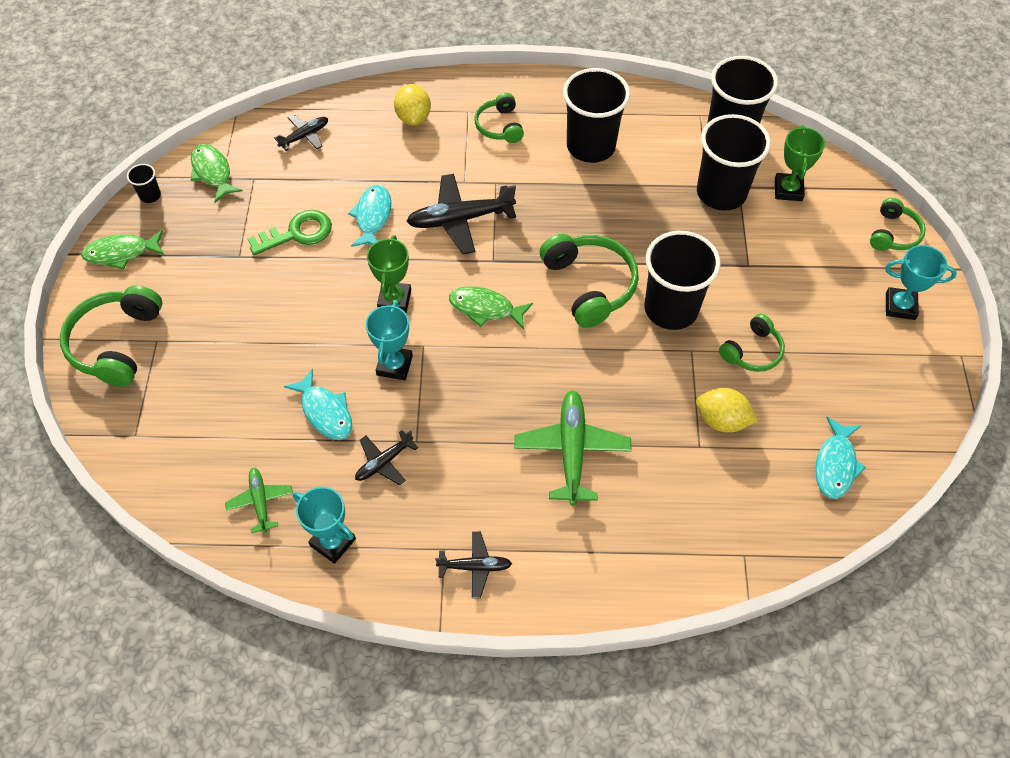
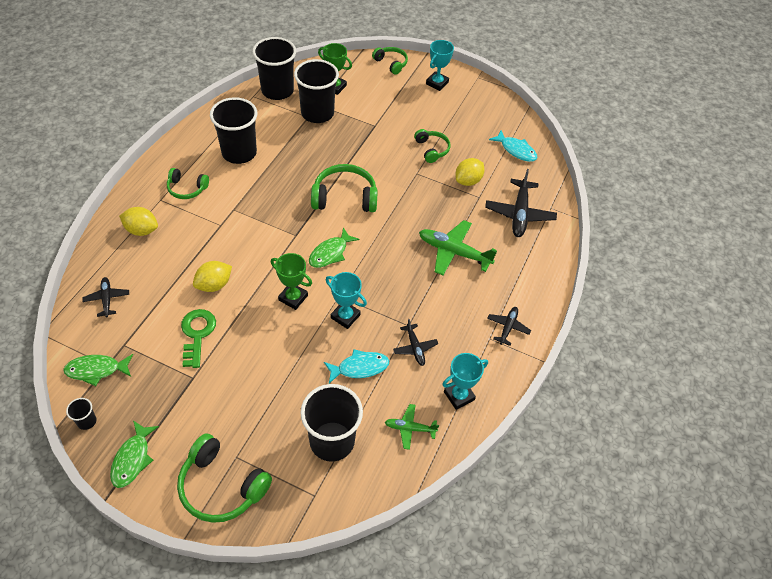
camera: 70 degrees left, 5 degrees down
turquoise fish [348,185,391,247] -> yellow lemon [193,261,232,292]
black plane [406,174,516,254] -> black plane moved to [485,169,557,237]
black cup [645,231,721,330] -> black cup moved to [300,384,363,462]

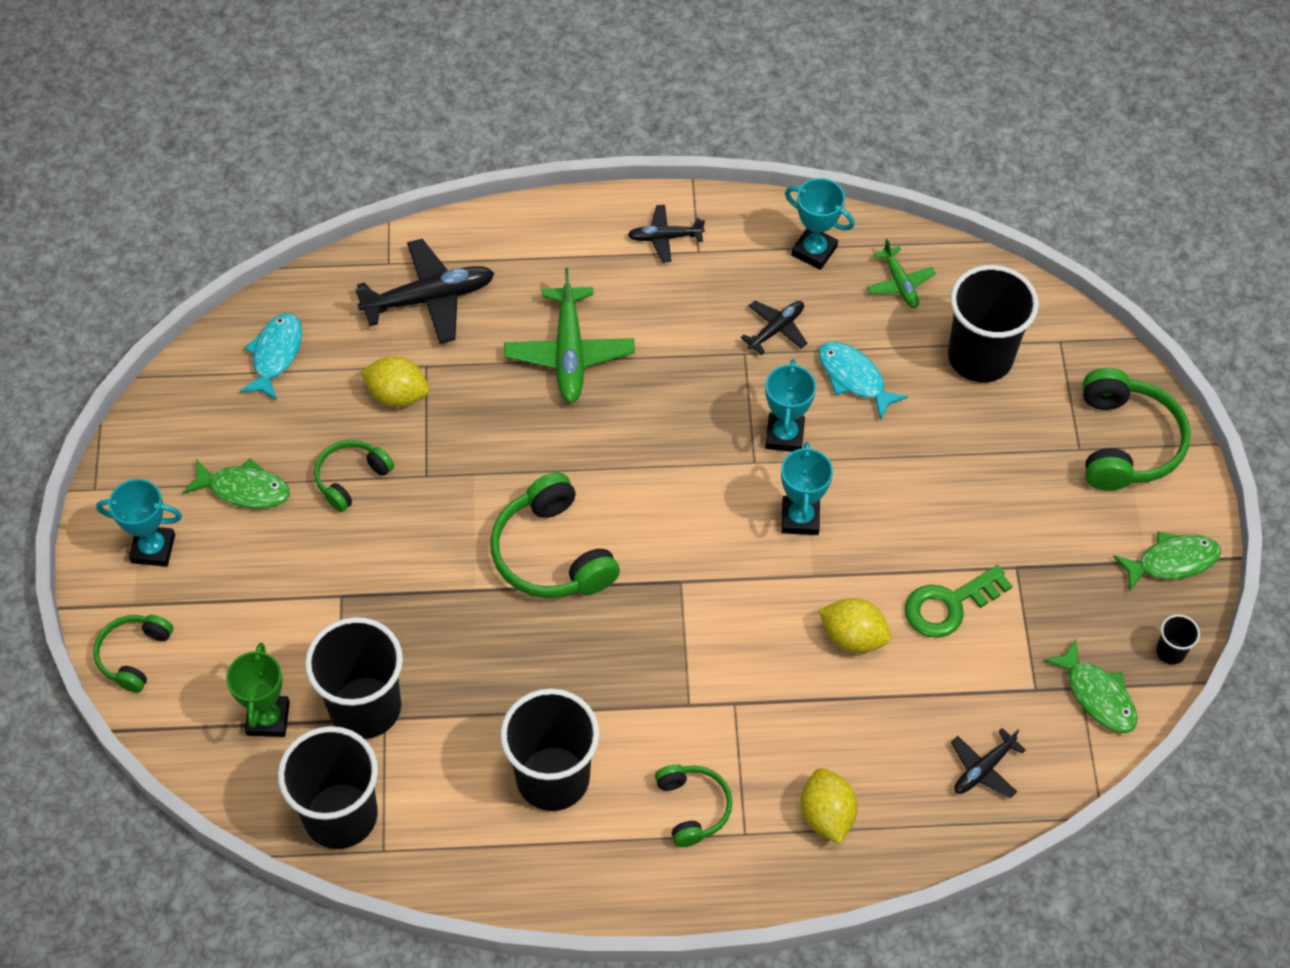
camera: 115 degrees left, 5 degrees up
green trophy [271,253,312,310] -> turquoise trophy [781,442,833,535]
green fish [309,227,360,268] -> green fish moved to [183,459,290,509]

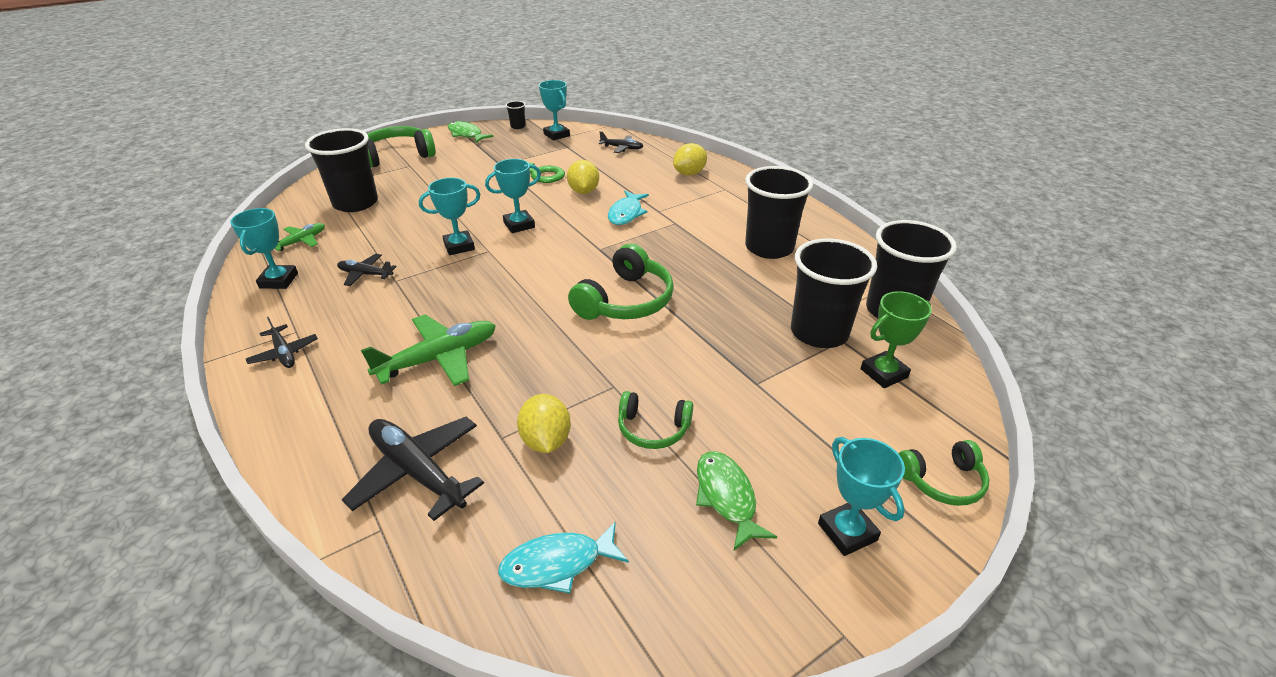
camera: 120 degrees left, 20 degrees down
green headphones [655,764,732,847] -> none
turquoise fish [819,342,908,420] -> turquoise fish moved to [608,191,649,225]
green fish [1043,639,1138,733] -> turquoise trophy [539,80,570,140]

